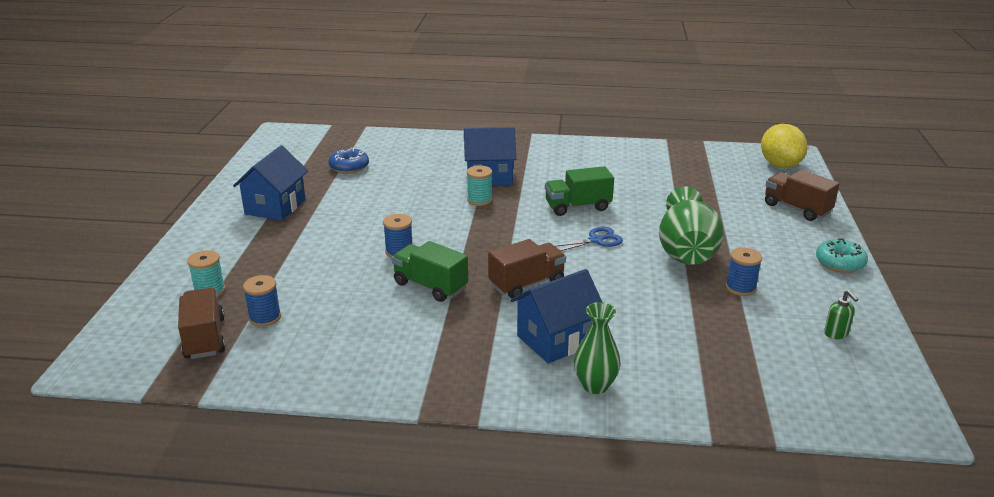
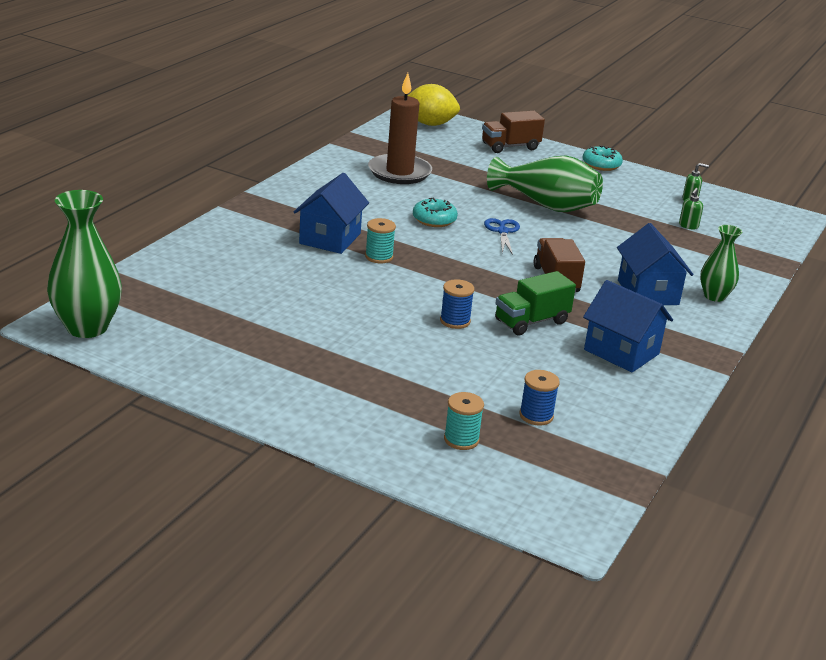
camera: 70 degrees left, 0 degrees up
brown truck [178,288,225,359] -> none
blue house [233,145,308,221] -> blue house moved to [583,280,673,373]
blue donut [329,148,369,174] -> none
green truck [545,166,614,216] -> turquoise donut [413,197,458,227]
blue spool [726,247,762,296] -> none
none -> green vase [47,190,122,338]
none -> brown candle [368,73,432,184]
none -> green soap dispenser [679,188,703,229]

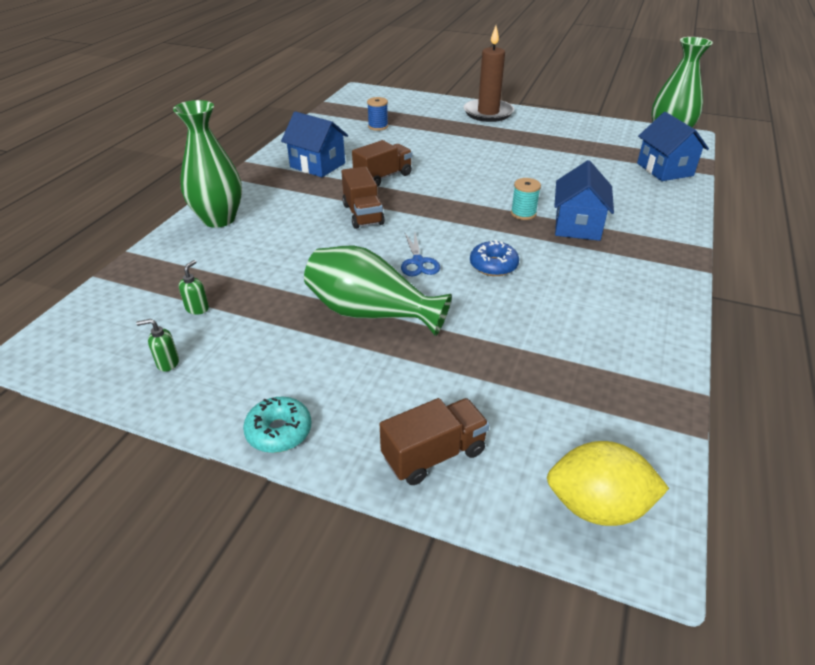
camera: 175 degrees right, 10 degrees up
brown candle [368,73,432,184] -> brown candle moved to [464,26,514,122]
turquoise donut [413,197,458,227] -> blue donut [470,240,519,276]
blue spool [440,279,475,329] -> none
turquoise spool [444,392,484,450] -> none
green truck [495,271,576,335] -> brown truck [352,140,413,187]
blue house [617,223,694,305] -> blue house moved to [637,112,709,181]
green vase [700,225,742,302] -> green vase [173,100,242,228], size x1.68

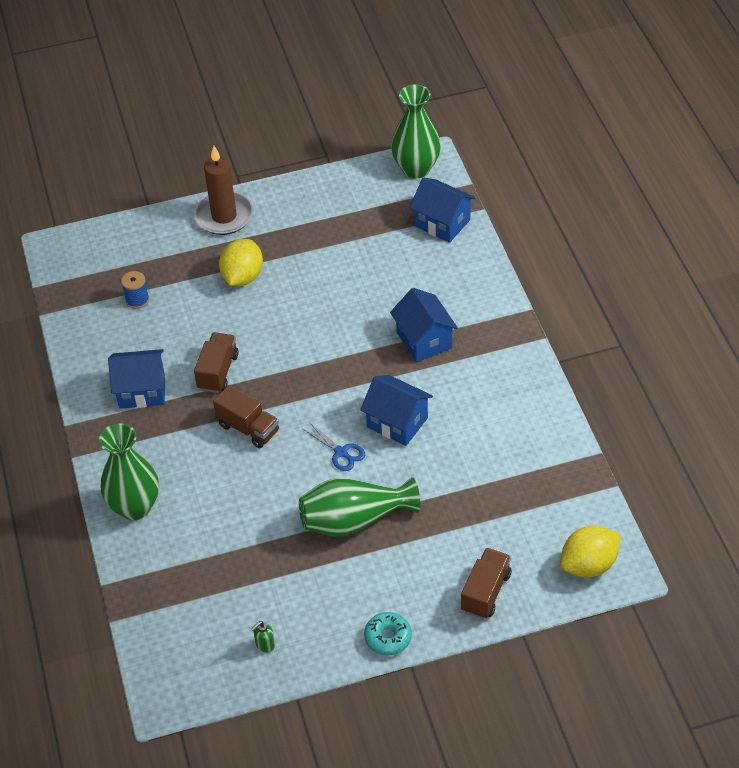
camera: 35 degrees left, 10 degrees up
green soap dispenser [179,260,209,315] -> none
blue donut [470,240,519,276] -> blue house [360,375,433,446]
turquoise spool [511,178,541,220] -> none
none -> yellow lemon [219,239,263,286]

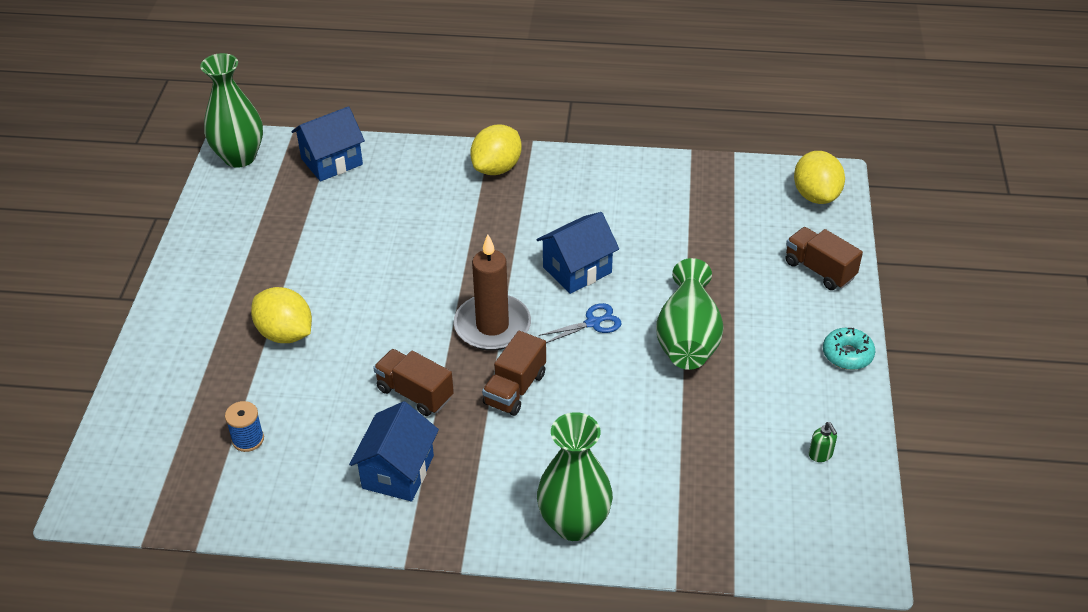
camera: 70 degrees left, 5 degrees down
brown candle [194,146,253,235] -> brown candle moved to [454,234,531,351]
brown truck [213,385,279,448] -> brown truck turned 150 degrees clockwise [482,331,546,416]
blue house [390,288,458,362] -> none
none -> yellow lemon [470,125,522,175]

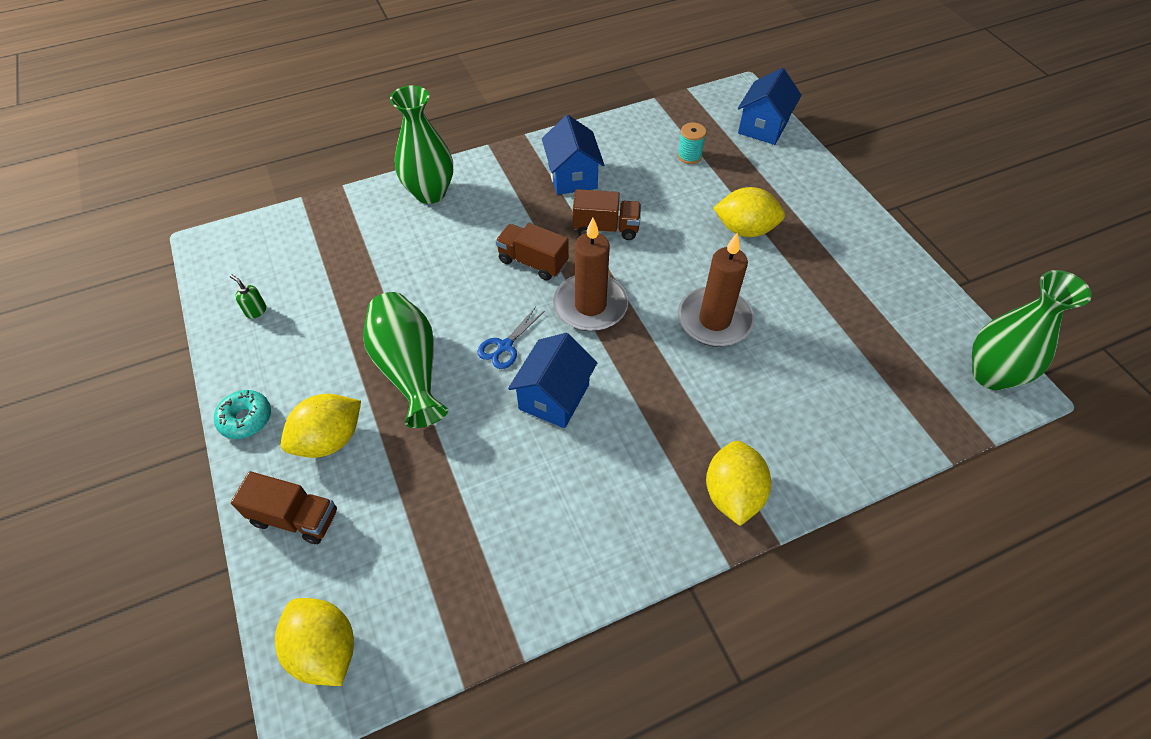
camera: 150 degrees right, 10 degrees up
blue spool [225,401,264,452] -> turquoise spool [678,123,706,164]
blue house [292,106,365,182] -> blue house moved to [738,68,802,145]
brown truck [482,331,546,416] -> brown truck turned 60 degrees counterclockwise [495,223,569,281]
none -> yellow lemon [281,394,361,458]
none -> brown candle [678,233,754,347]

